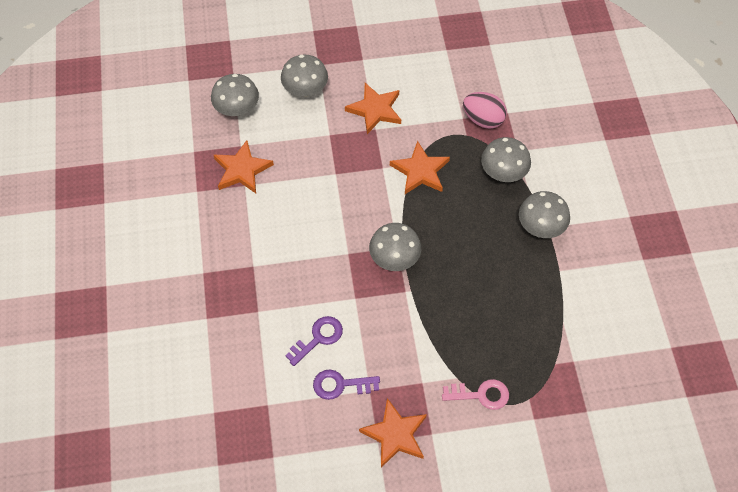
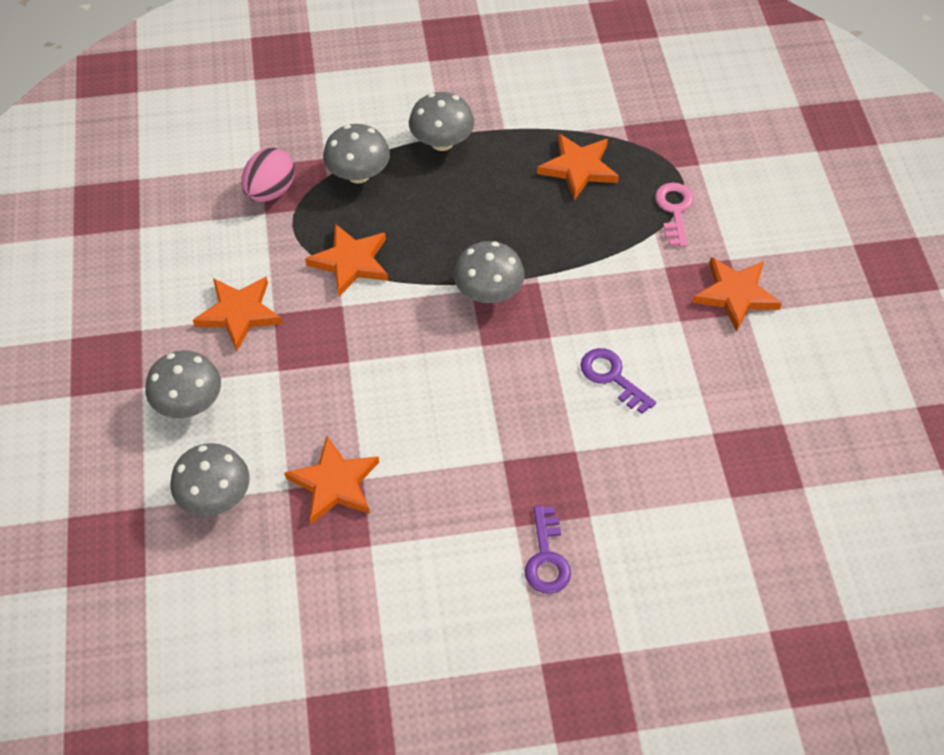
camera: 90 degrees left, 5 degrees down
purple key [313,370,380,400] -> purple key moved to [525,505,571,594]
none -> orange star [537,134,619,201]

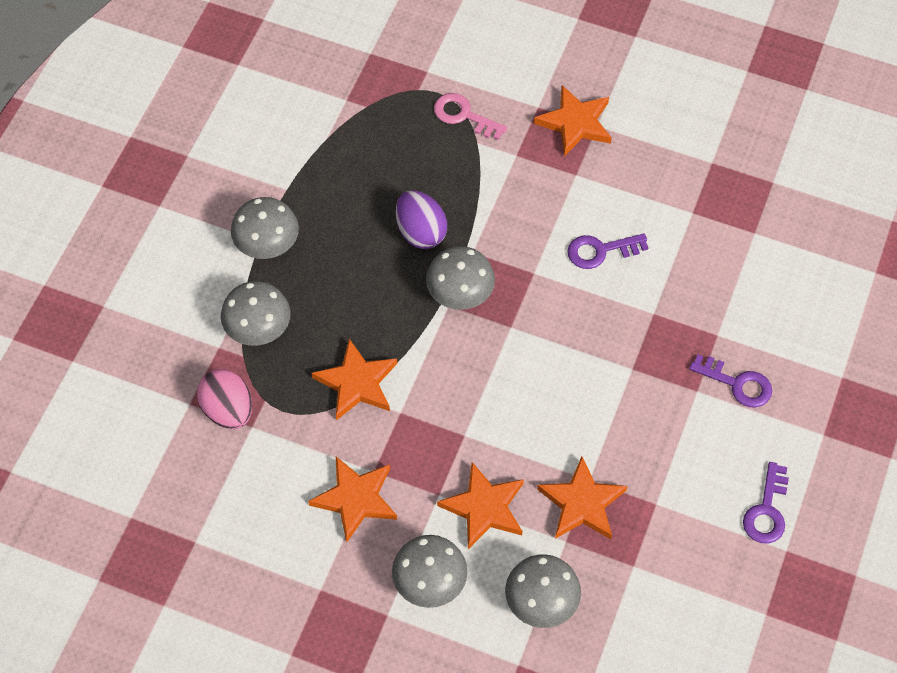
camera: 60 degrees left, 5 degrees up
orange star [537,134,619,201] -> orange star moved to [437,462,524,549]
none -> purple egg [396,190,447,249]
none -> purple key [743,462,789,544]

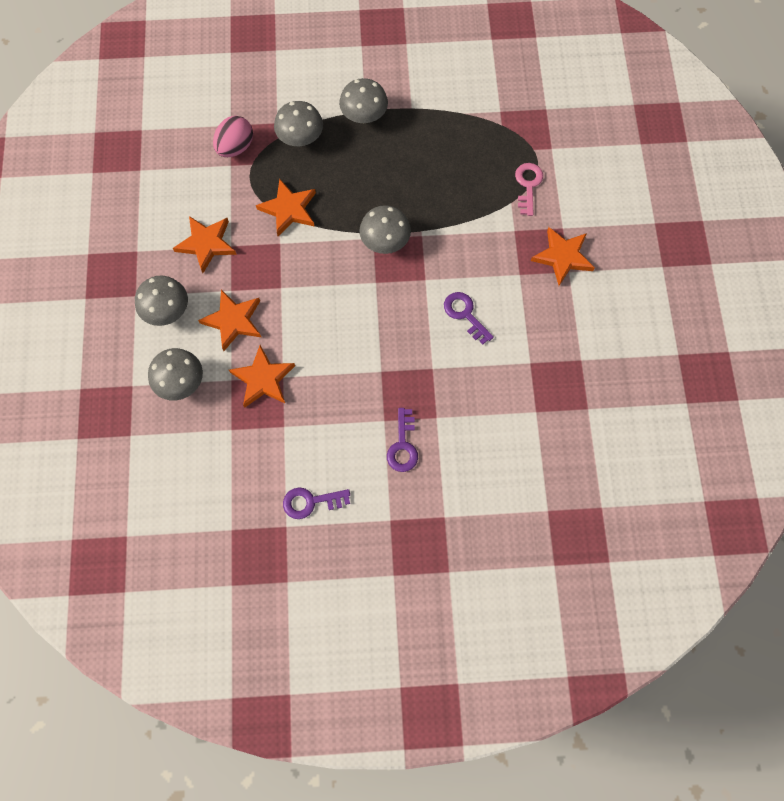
camera: 65 degrees right, 10 degrees up
purple egg [396,190,447,249] -> none

